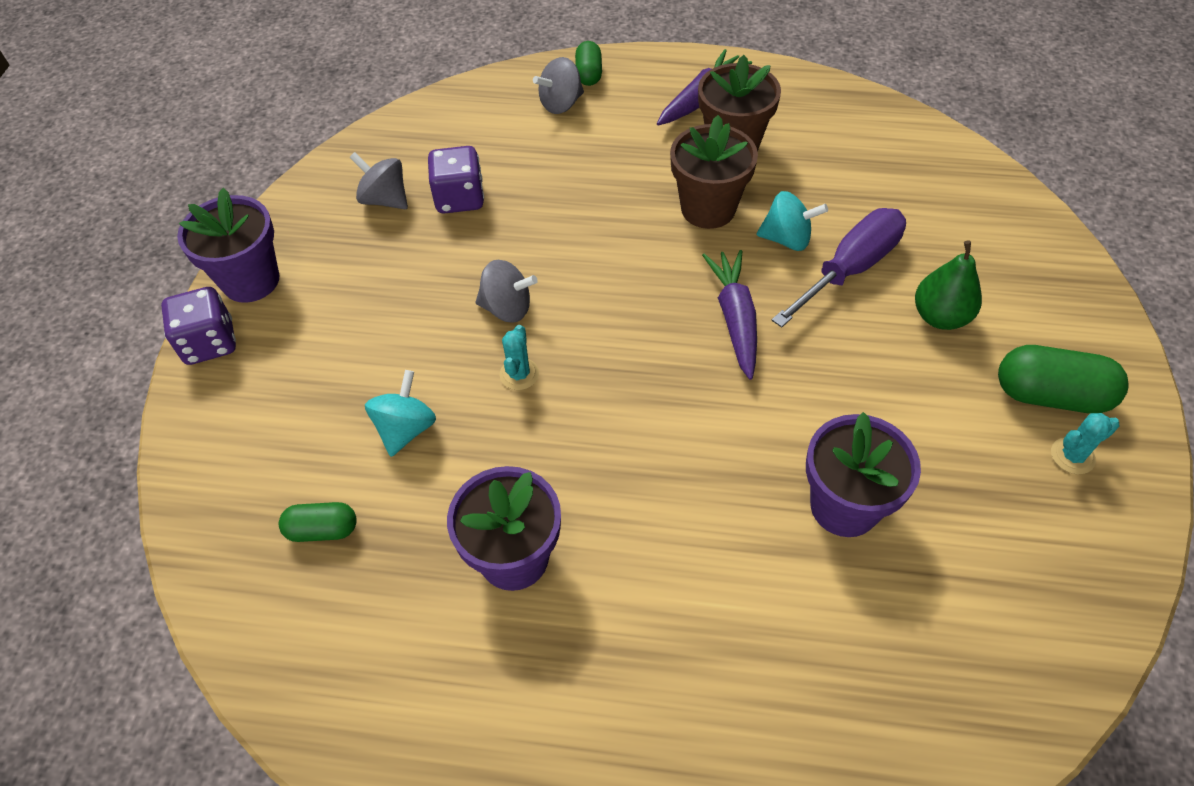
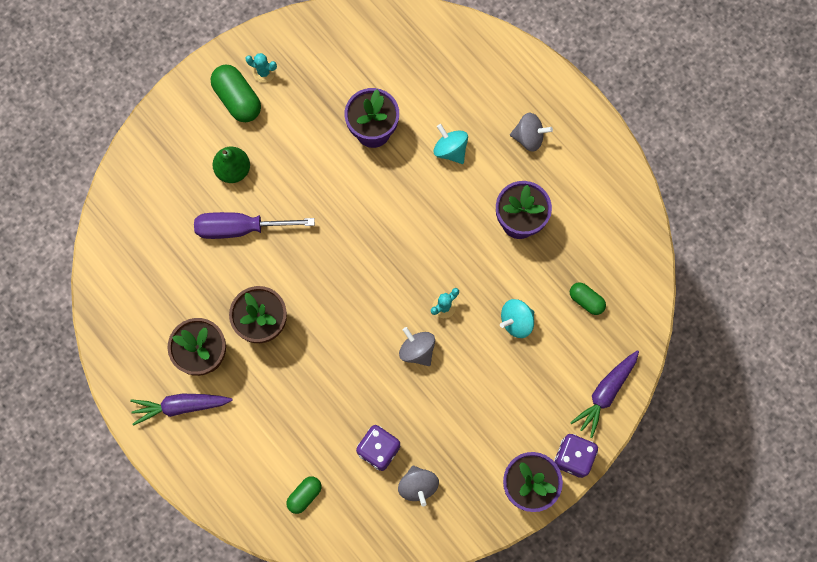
camera: 140 degrees left, 20 degrees up
grey spinning top [533,57,584,114] -> grey spinning top moved to [510,113,553,152]
green capsule [575,41,602,86] -> green capsule moved to [286,476,322,514]
purple carrot [702,250,757,380] -> purple carrot moved to [570,350,639,438]
turquoise spinning top [757,191,828,251] -> turquoise spinning top moved to [434,124,468,164]

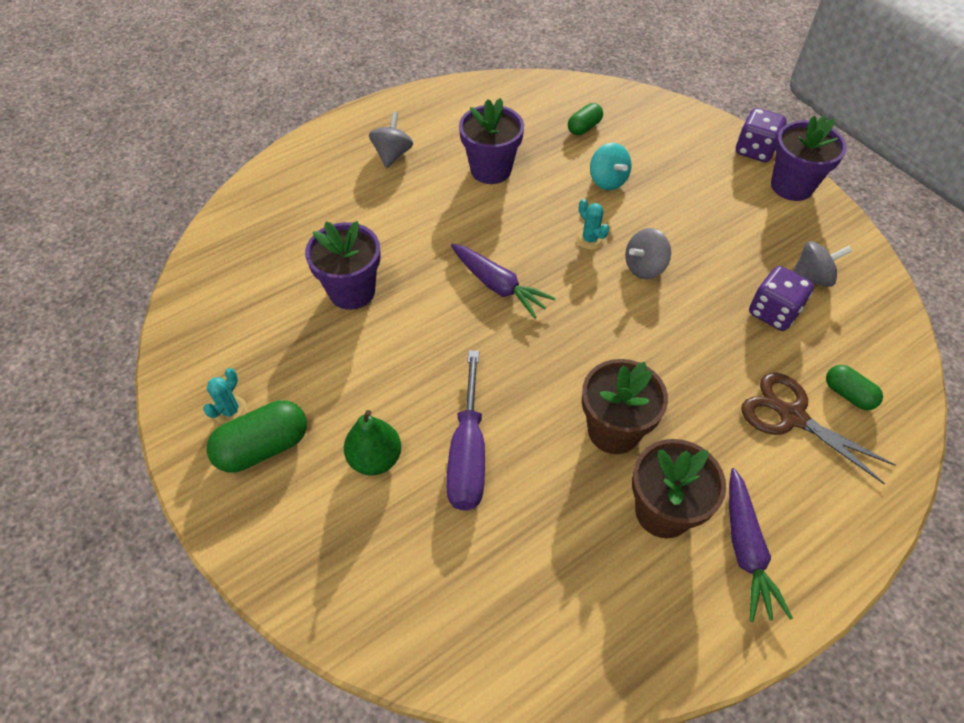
camera: 85 degrees left, 20 degrees down
turquoise spinning top [434,124,468,164] -> none
purple carrot [570,350,639,438] -> purple carrot moved to [451,244,555,319]
none -> brown scissors [741,373,896,485]

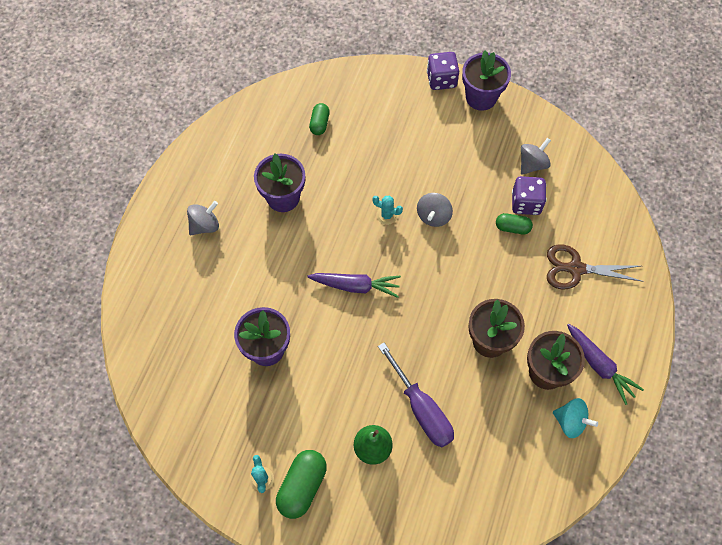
camera: 35 degrees left, 10 degrees up
grey spinning top [369,112,413,168] -> grey spinning top turned 75 degrees clockwise [187,201,219,235]
turquoise spinning top [590,143,632,190] -> turquoise spinning top moved to [553,398,598,438]
green capsule [826,365,883,410] -> green capsule moved to [496,213,533,234]

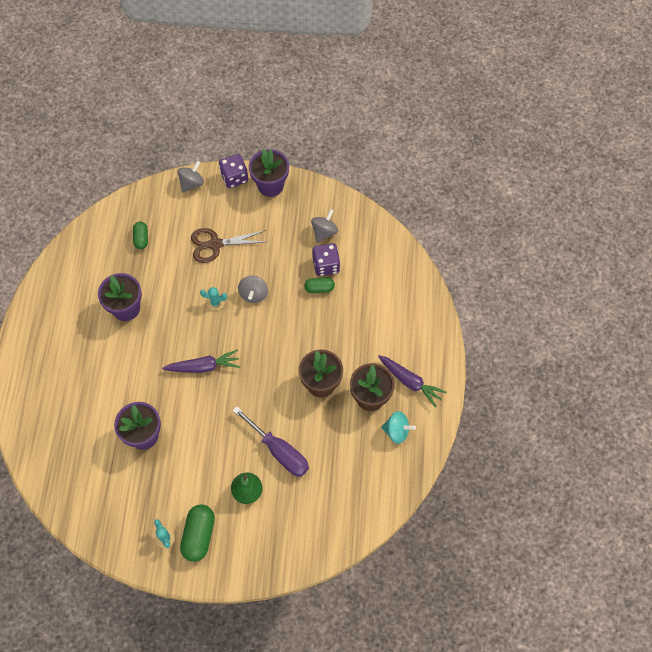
camera: 15 degrees left, 0 degrees up
grey spinning top [187,201,219,235] -> grey spinning top moved to [178,161,204,193]
brown scissors [547,244,644,290] -> brown scissors moved to [191,228,266,263]

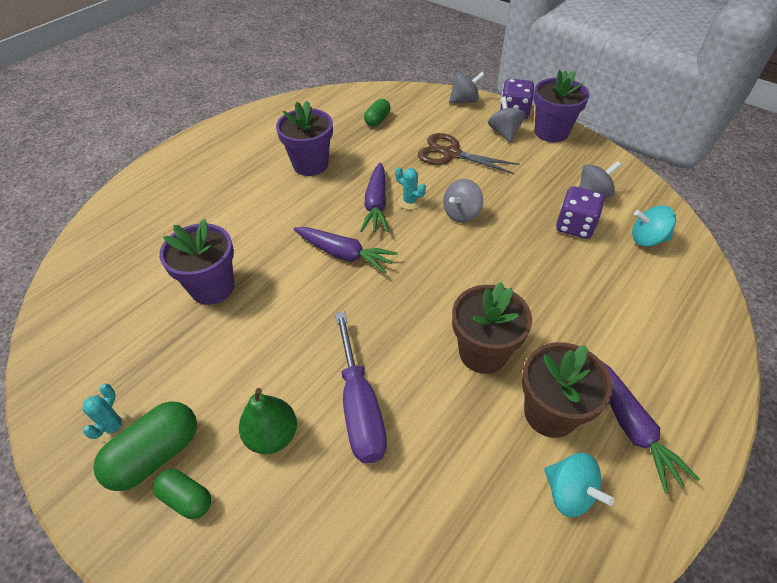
camera: 35 degrees right, 15 degrees down
green capsule [304,277,335,293] -> green capsule moved to [153,469,211,519]
none -> purple carrot [360,162,389,232]
none -> grey spinning top [488,97,526,142]
none -> turquoise spinning top [632,205,676,247]

